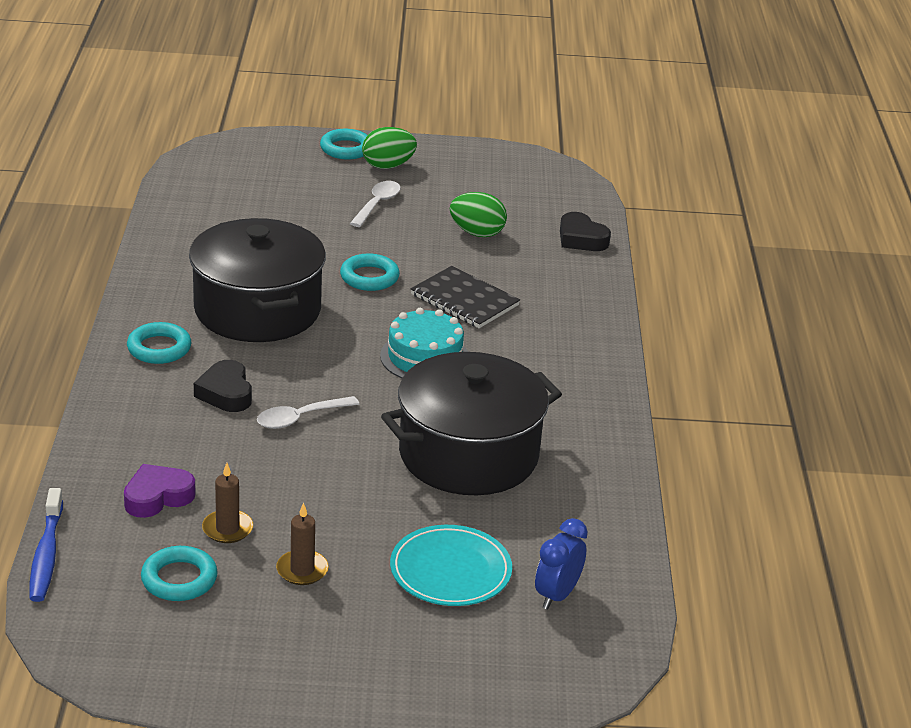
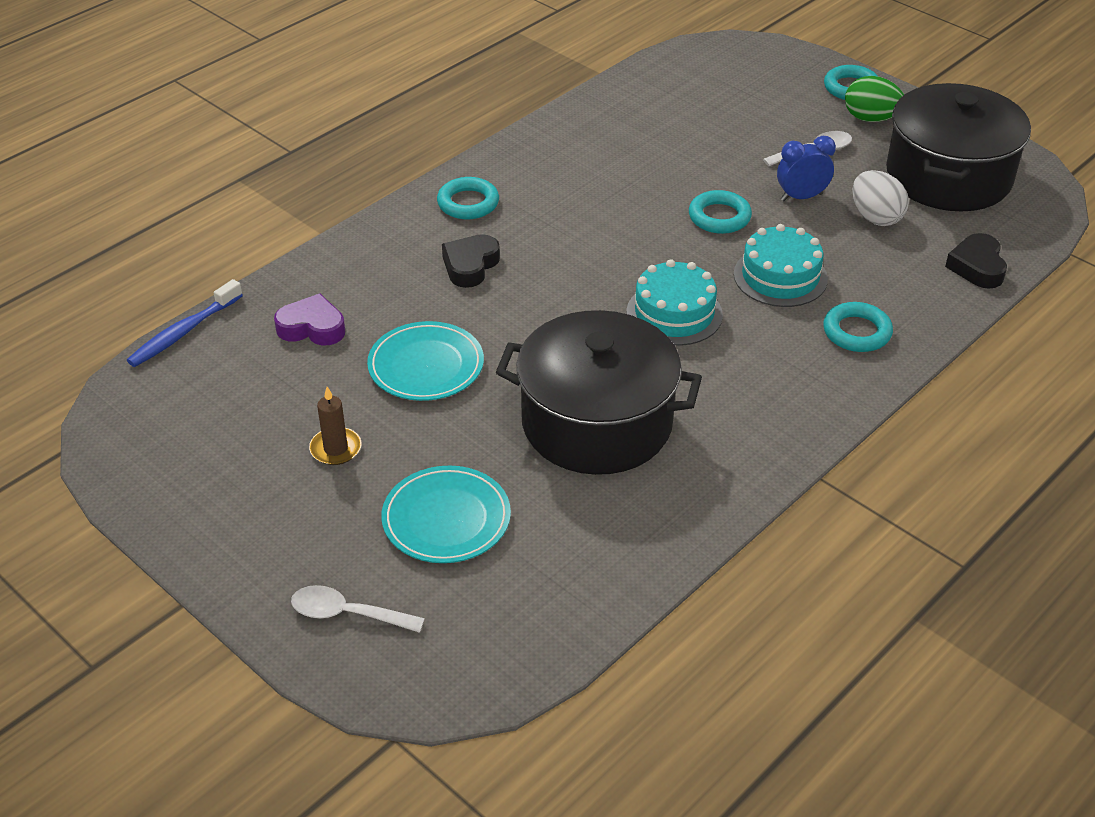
camera: 45 degrees right, 10 degrees up
turquoise ring [141,546,218,601] -> turquoise ring moved to [823,302,893,352]
black pot [189,218,326,342] -> black pot moved to [886,83,1031,211]
brown candle [202,463,253,543] -> none
white spoon [257,396,359,429] -> white spoon moved to [291,585,425,633]
black notebook [411,266,520,328] -> turquoise cake [734,224,828,307]
green egg [450,192,507,237] -> white egg [853,170,909,226]
blue clock [535,518,588,609] -> blue clock moved to [777,136,836,201]
none -> turquoise plate [367,321,484,401]

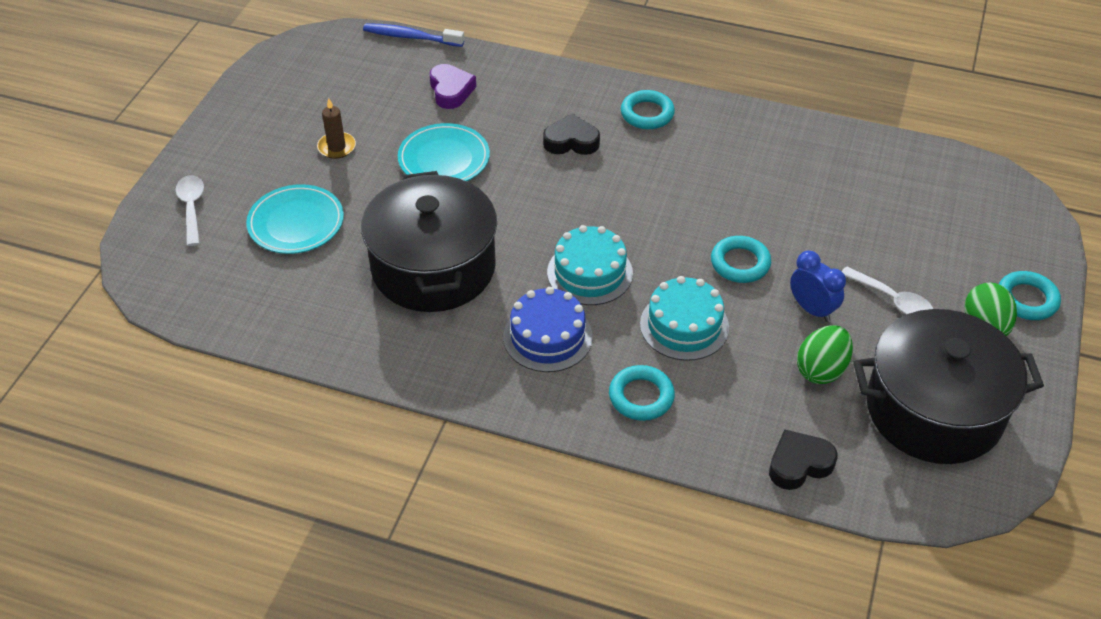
camera: 65 degrees right, 5 degrees up
white egg [853,170,909,226] -> green egg [797,325,853,384]
none -> blue cake [503,287,593,372]

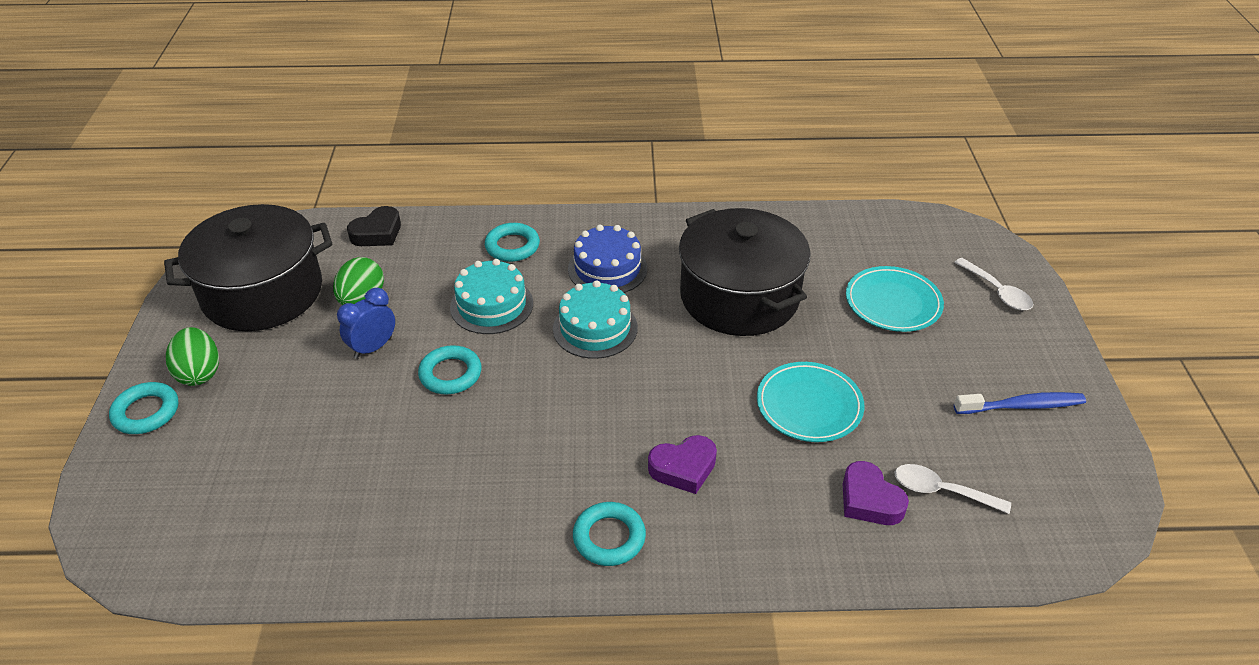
camera: 160 degrees right, 5 degrees down
brown candle [317,98,356,159] -> none
blue toothbrush [363,23,464,47] -> blue toothbrush moved to [954,392,1086,414]
black heart [543,114,600,155] -> purple heart [648,435,717,494]
blue clock [790,251,846,322] -> blue clock turned 105 degrees clockwise [337,288,395,359]
white spoon [842,266,933,315] -> white spoon moved to [895,464,1011,514]

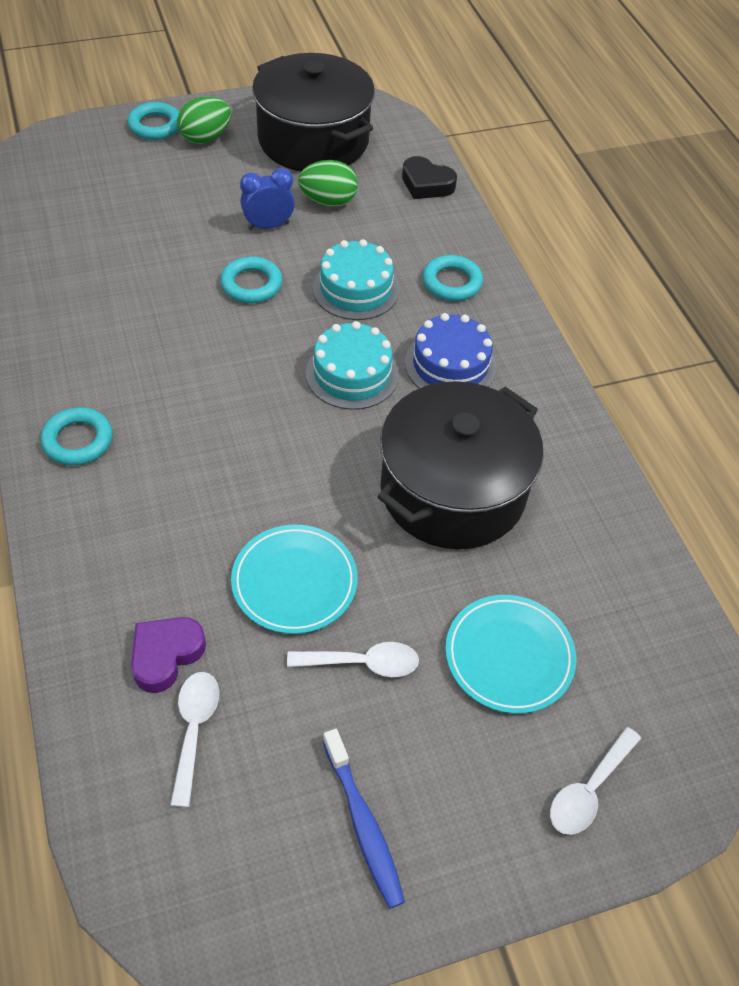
camera: 70 degrees right, 10 degrees up
blue clock [337,288,395,359] -> blue clock turned 45 degrees counterclockwise [240,168,295,230]
purple heart [648,435,717,494] -> none
none -> white spoon [287,642,419,677]

